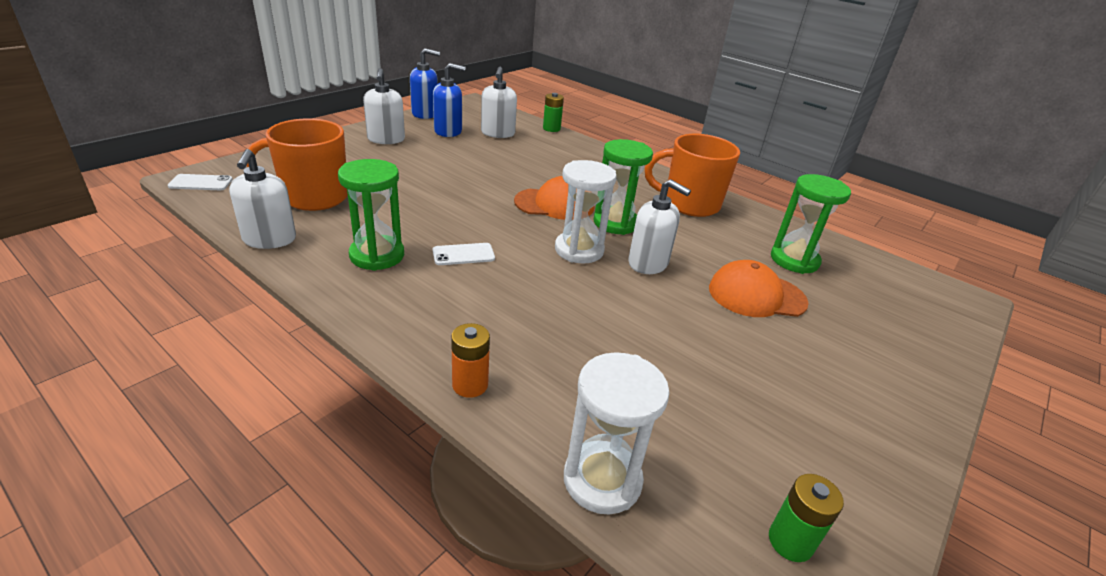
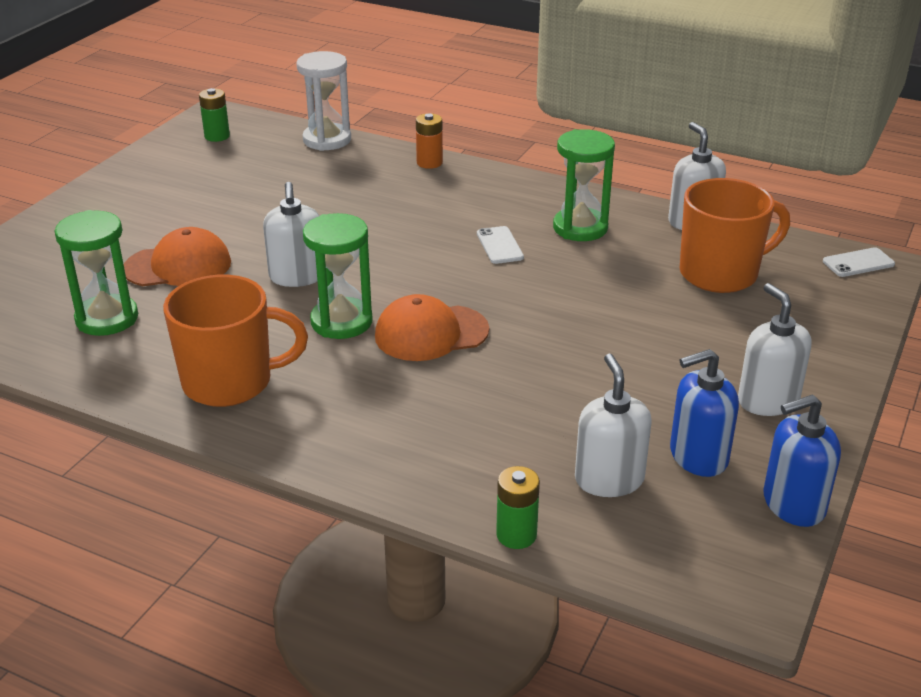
camera: 170 degrees right, 0 degrees up
white phone [432,243,495,265] -> white phone turned 75 degrees counterclockwise [477,226,524,264]
white hourglass [555,160,617,264] -> none
white soap dispenser [628,179,691,274] -> white soap dispenser turned 120 degrees counterclockwise [263,182,319,287]

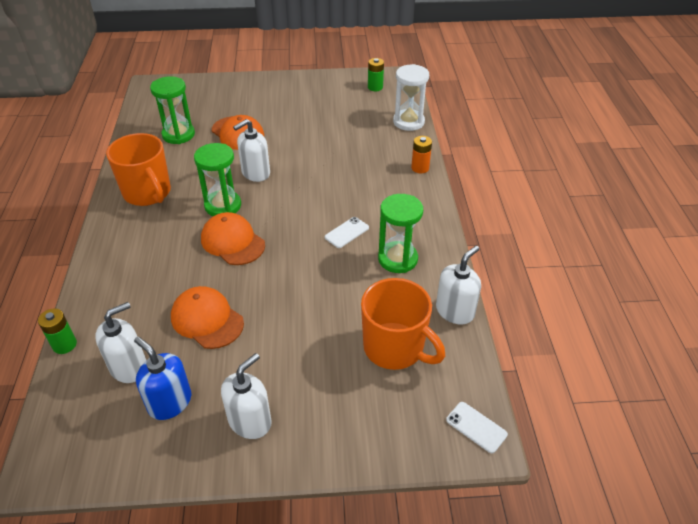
camera: 60 degrees right, 10 degrees up
blue soap dispenser [763,395,841,527] -> none
none -> orange cap [171,286,244,349]

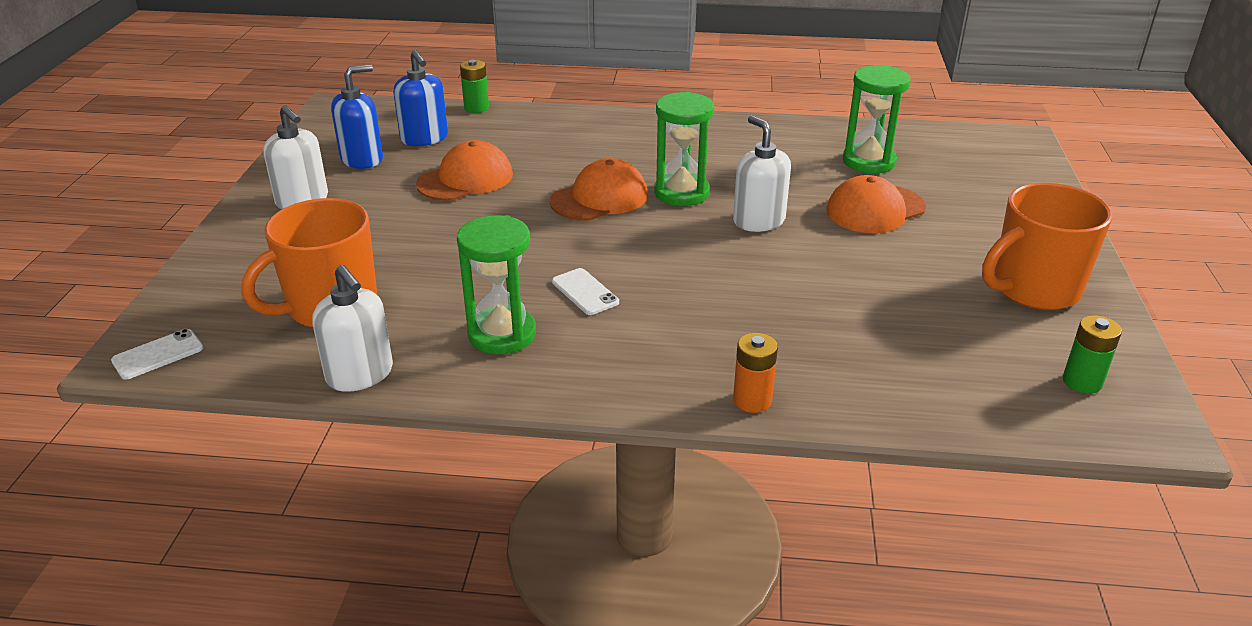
camera: 100 degrees right, 10 degrees down
white soap dispenser [95,302,146,383] -> blue soap dispenser [393,50,448,146]
orange mug [106,133,171,206] -> orange mug moved to [982,183,1113,310]
white hourglass [393,64,429,131] -> none

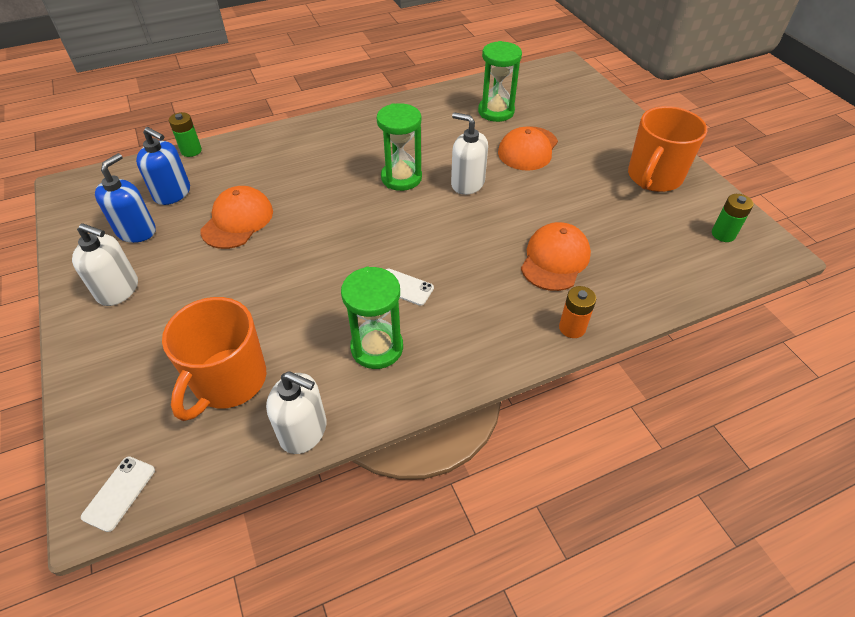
camera: 30 degrees left, 15 degrees up
orange cap [550,158,648,221] -> orange cap moved to [521,222,591,291]

